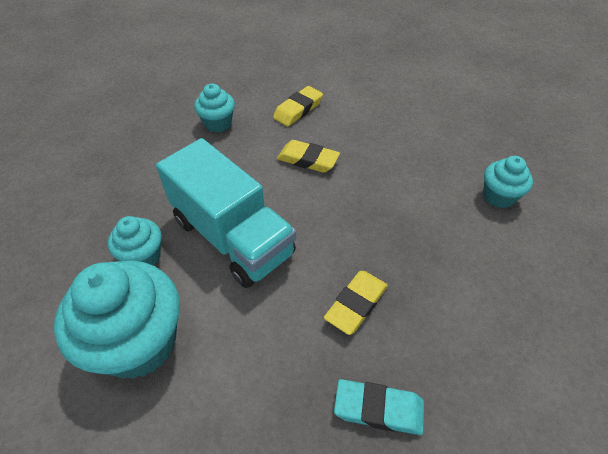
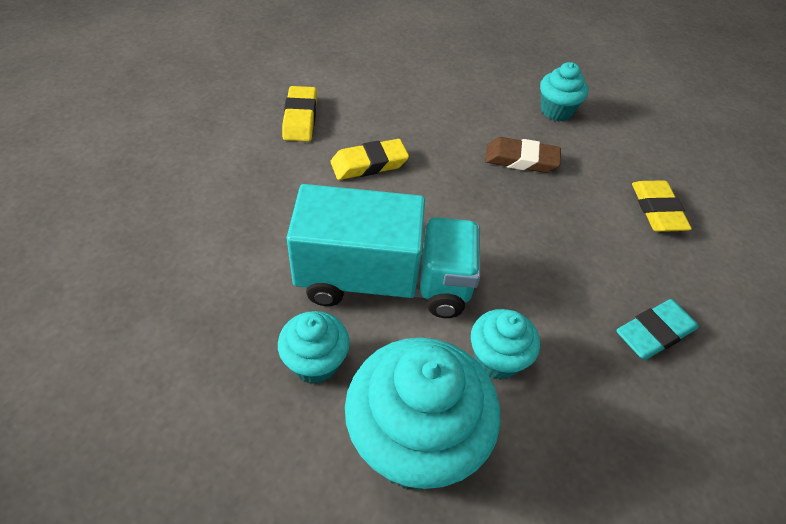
camera: 45 degrees left, 0 degrees up
turquoise cupcake [194,84,235,133] -> turquoise cupcake moved to [471,309,540,380]
yellow eraser [324,271,388,335] -> yellow eraser moved to [632,180,692,232]
none -> brown eraser [485,137,561,173]

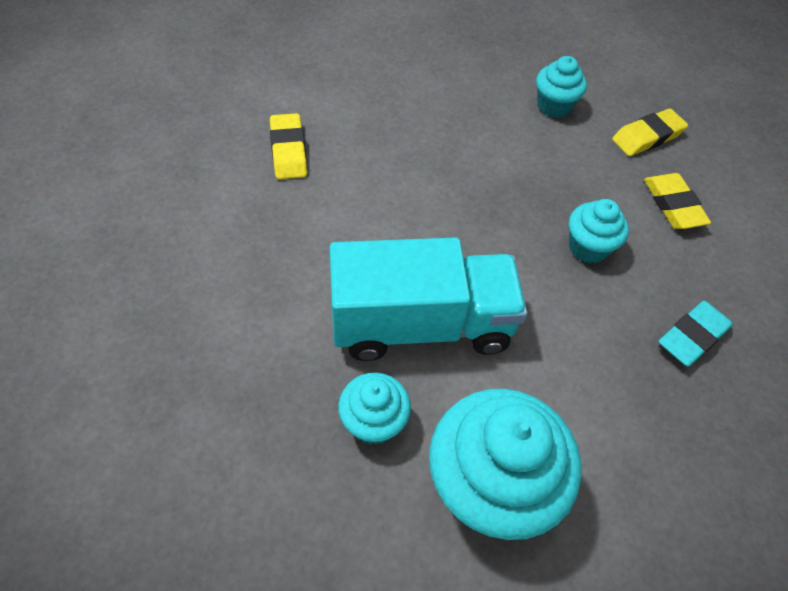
camera: 10 degrees left, 5 degrees up
yellow eraser [330,139,409,180] -> yellow eraser moved to [612,108,688,156]
turquoise cupcake [471,309,540,380] -> turquoise cupcake moved to [569,199,629,263]
brown eraser [485,137,561,173] -> none

